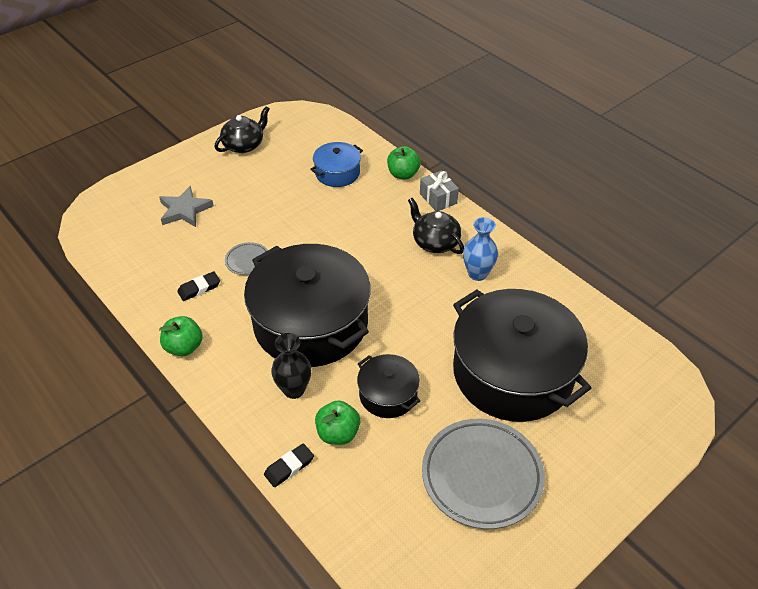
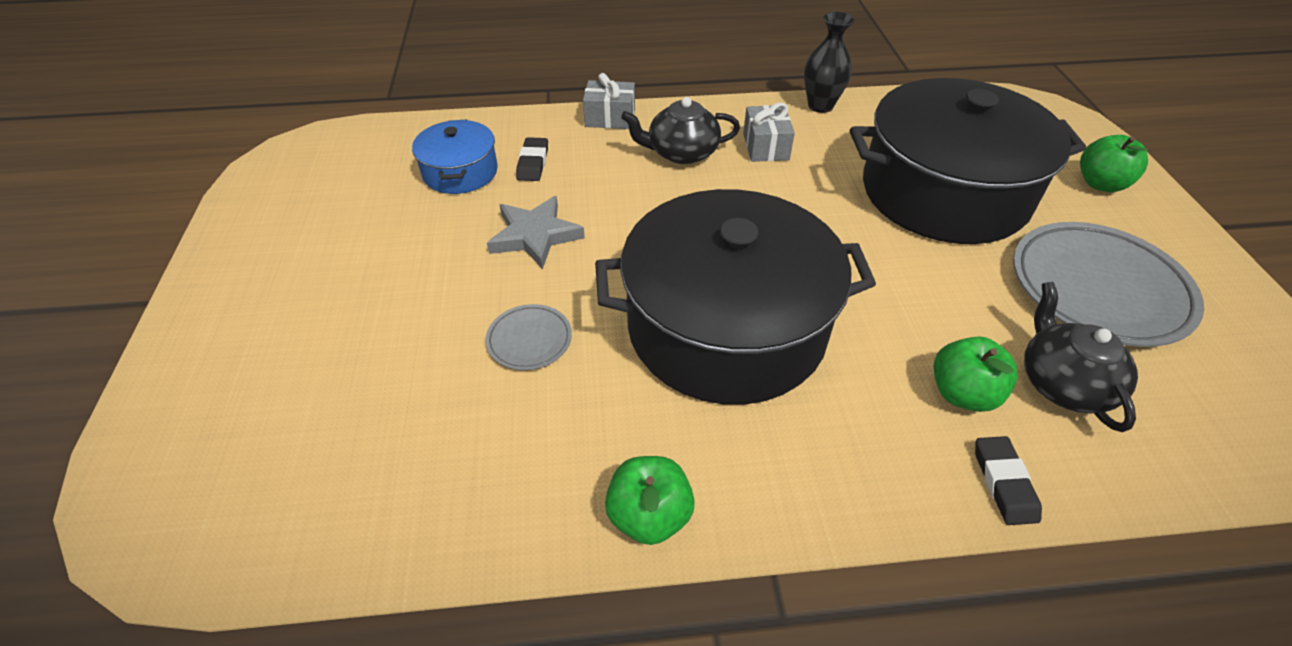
camera: 55 degrees left, 0 degrees up
grey star [159,186,214,227] -> grey star moved to [487,196,585,270]
black eraser [177,271,220,301] -> black eraser moved to [516,137,548,181]
black teapot [214,106,270,153] -> black teapot moved to [1024,282,1138,432]
black vase [271,333,311,399] -> black vase moved to [804,12,854,113]
black pot [357,354,420,418] -> none
green apple [387,146,421,179] -> green apple moved to [1080,135,1148,192]
blue vase [463,217,498,281] -> grey gift [743,103,795,162]

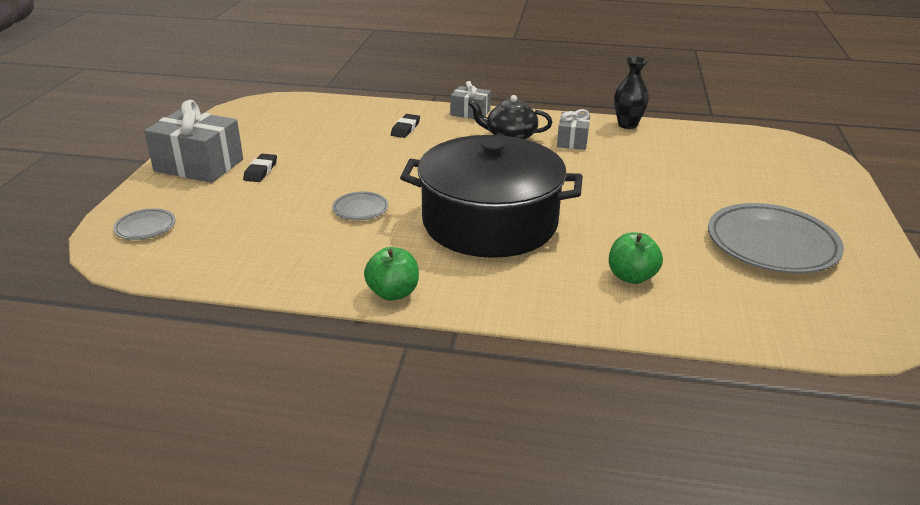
camera: 15 degrees right, 15 degrees down
blue pot [412,119,498,194] -> none
grey star [487,196,585,270] -> none
black pot [850,78,1086,244] -> none
black eraser [975,436,1042,525] -> black eraser moved to [243,153,277,182]
black teapot [1024,282,1138,432] -> none
green apple [1080,135,1148,192] -> none
none -> grey plate [113,208,175,240]
none -> grey gift [144,100,243,183]

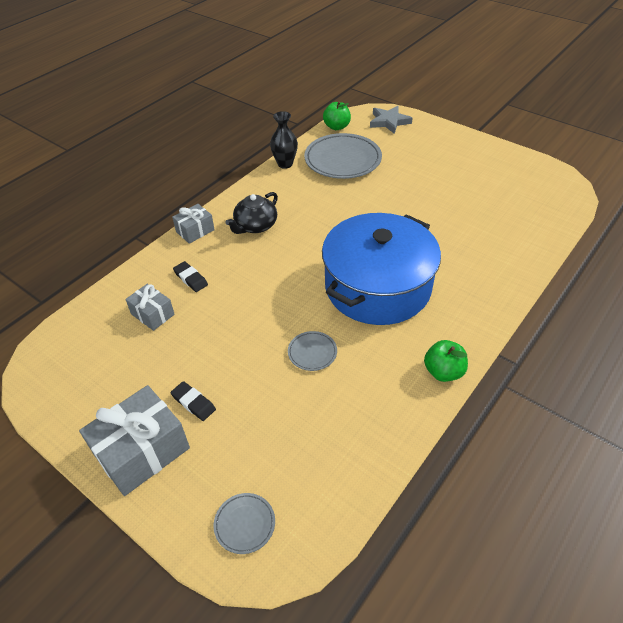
camera: 60 degrees left, 15 degrees up
black pot [400,135,583,258] -> blue pot [322,213,441,325]
grey gift [557,109,590,150] -> grey gift moved to [125,284,175,331]
green apple [609,233,663,284] -> green apple moved to [323,101,351,130]
grey plate [708,203,844,274] -> grey plate moved to [304,133,382,179]
none -> grey star [370,106,413,134]

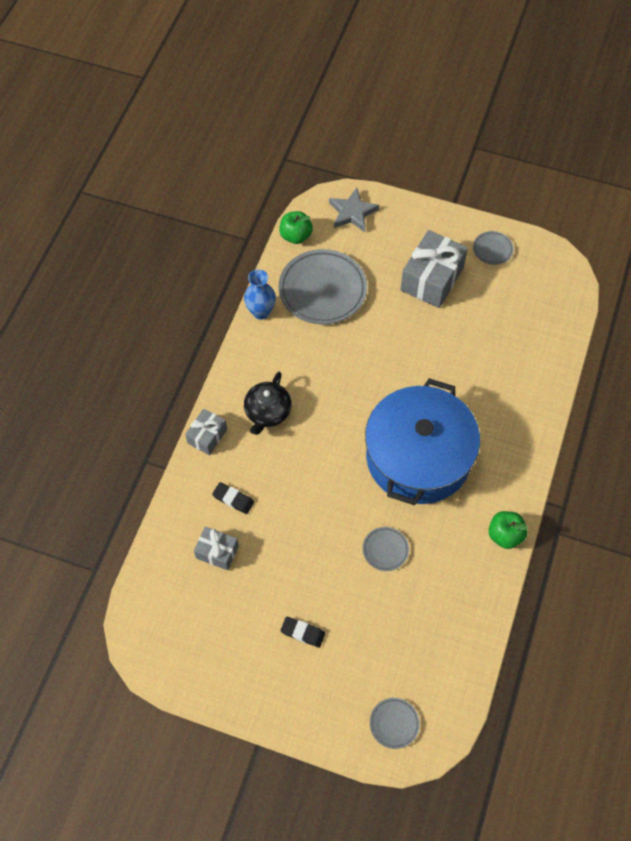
camera: 20 degrees left, 15 degrees up
grey gift [79,385,190,496] -> grey gift moved to [400,230,468,308]
black vase [270,111,298,169] -> blue vase [244,269,276,320]
none -> grey plate [473,231,514,265]

